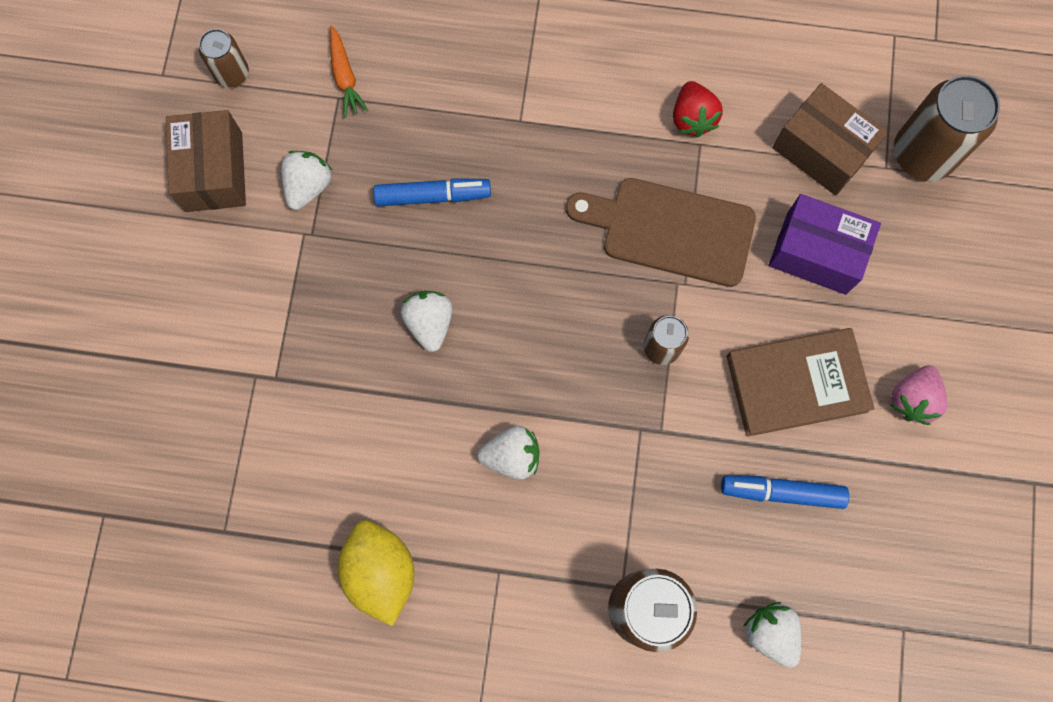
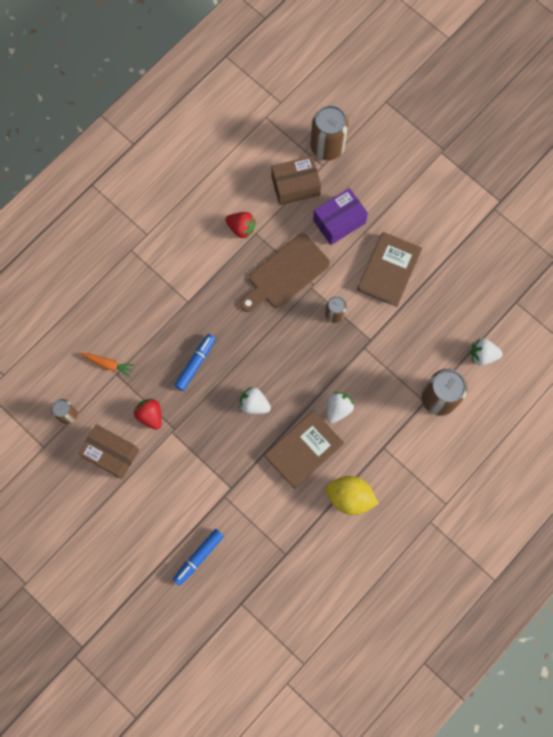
camera: 55 degrees left, 0 degrees up
white strawberry [281,151,332,210] -> red strawberry [134,399,161,430]
blue marker [721,475,849,509] -> blue marker moved to [173,529,224,586]
pink strawberry [890,365,947,425] -> none
none -> brown book [264,410,344,489]

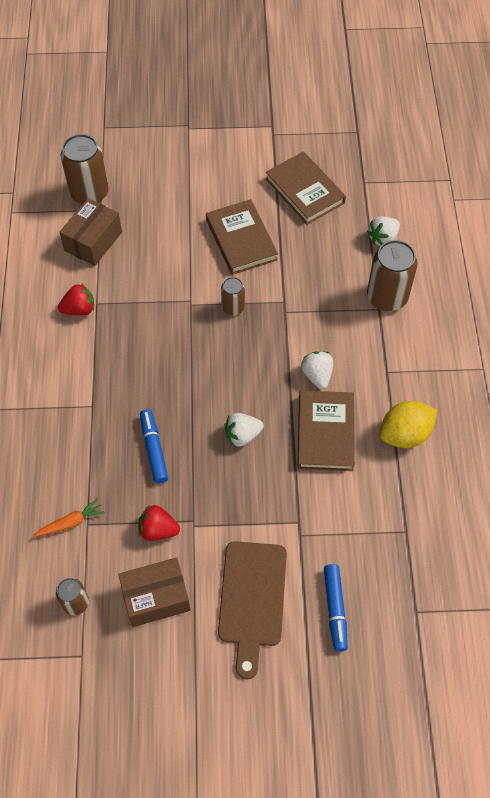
camera: 45 degrees left, 15 degrees down
brown cutting board [240,234,330,312] -> brown cutting board moved to [218,541,287,680]
purple box [313,188,368,245] -> none
none -> brown book [266,151,346,225]

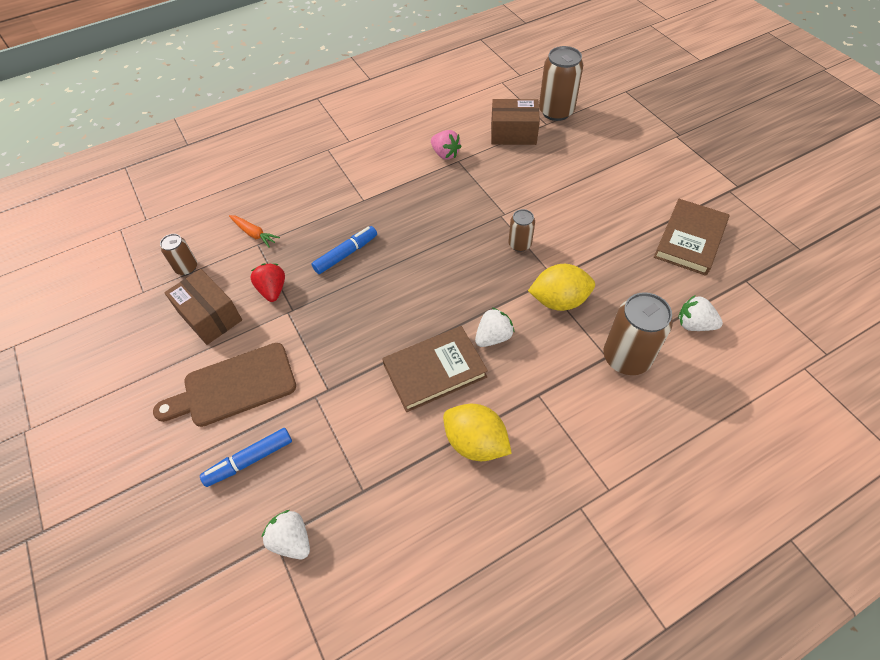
camera: 65 degrees right, 5 degrees down
red strawberry [58,283,94,315] -> pink strawberry [431,130,462,160]
brown book [206,199,278,275] -> none
white strawberry [225,413,264,447] -> white strawberry moved to [261,510,310,559]
none -> yellow lemon [528,264,595,311]

